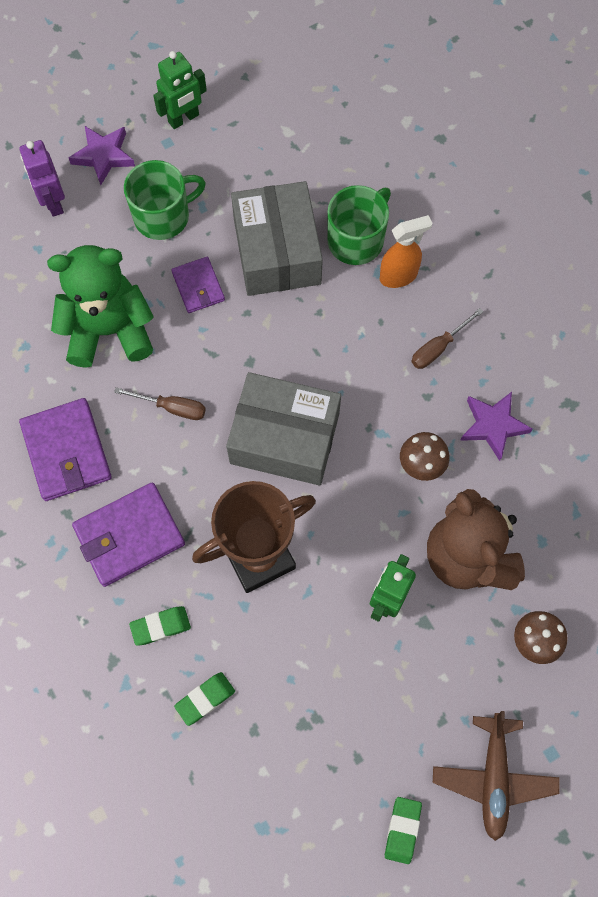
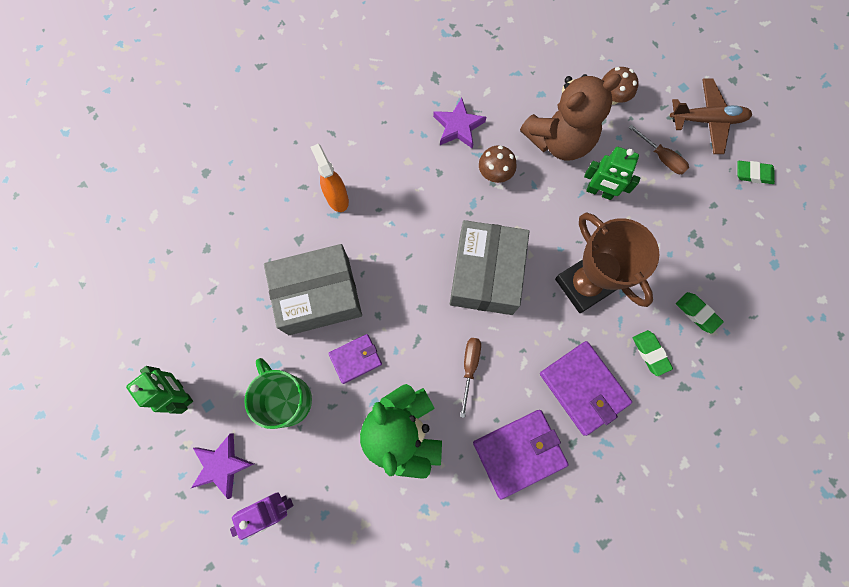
camera: 95 degrees left, 5 degrees up
green mug [327,185,391,265] -> none
brown screwdriver [411,308,483,369] -> brown screwdriver moved to [628,125,689,174]

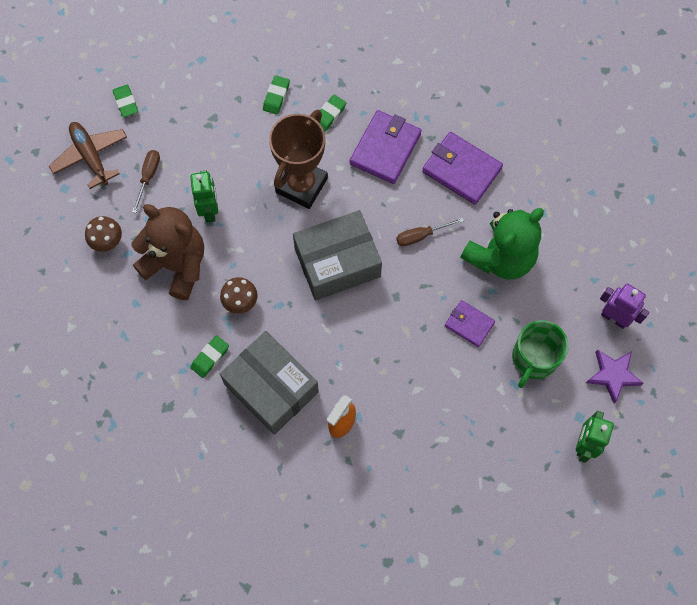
camera: 120 degrees left, 5 degrees down
grey box [264,244,362,335] -> grey box moved to [220,331,319,435]
purple star [433,98,486,149] -> green eraser [190,335,229,378]

